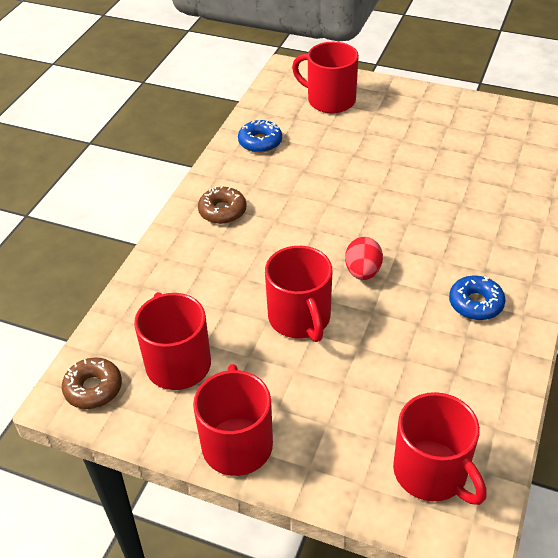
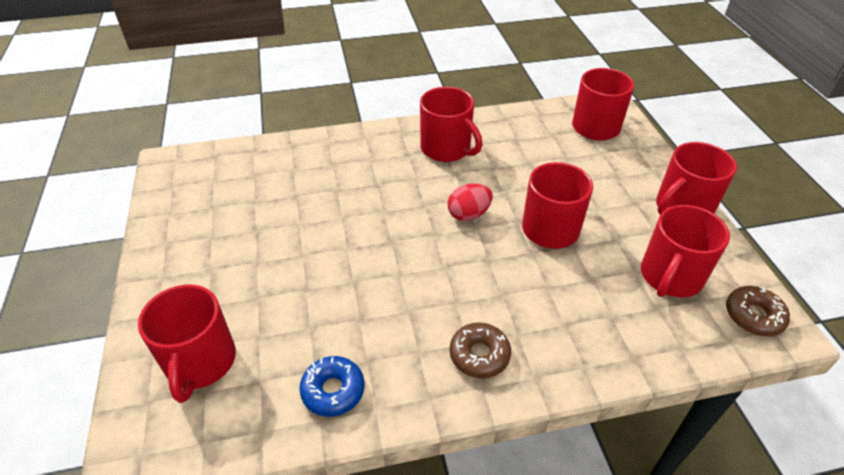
camera: 125 degrees left, 0 degrees up
blue donut [449,276,505,320] -> red mug [420,87,482,162]

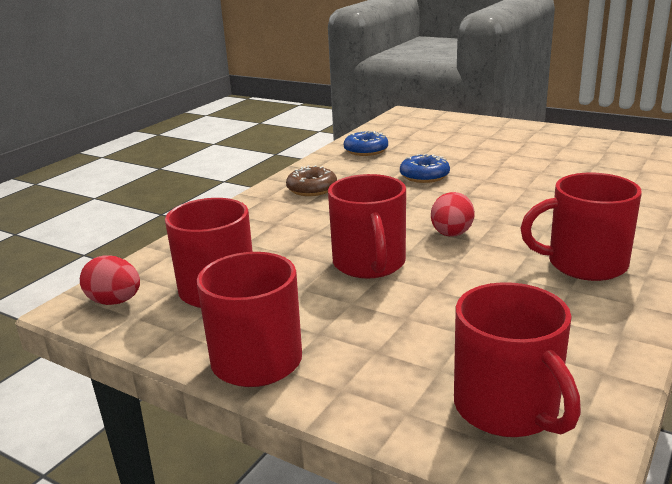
camera: 135 degrees right, 20 degrees down
red mug [138,285,236,403] -> none
brown donut [726,286,790,336] -> red egg [80,255,140,305]
none -> blue donut [400,154,450,183]

